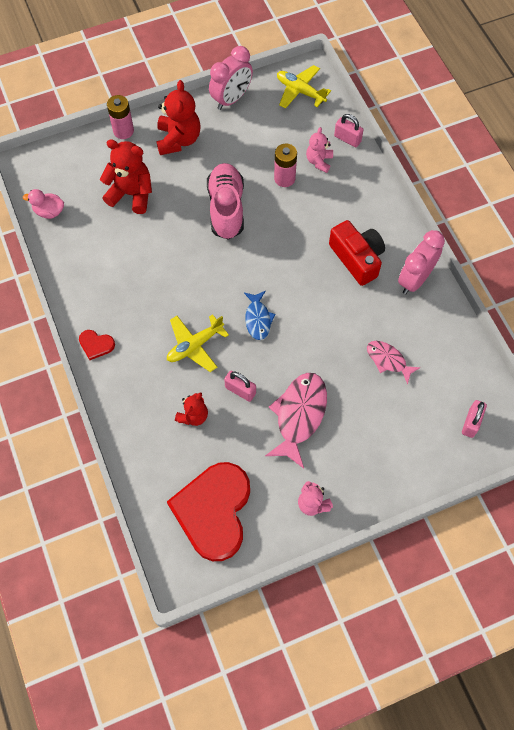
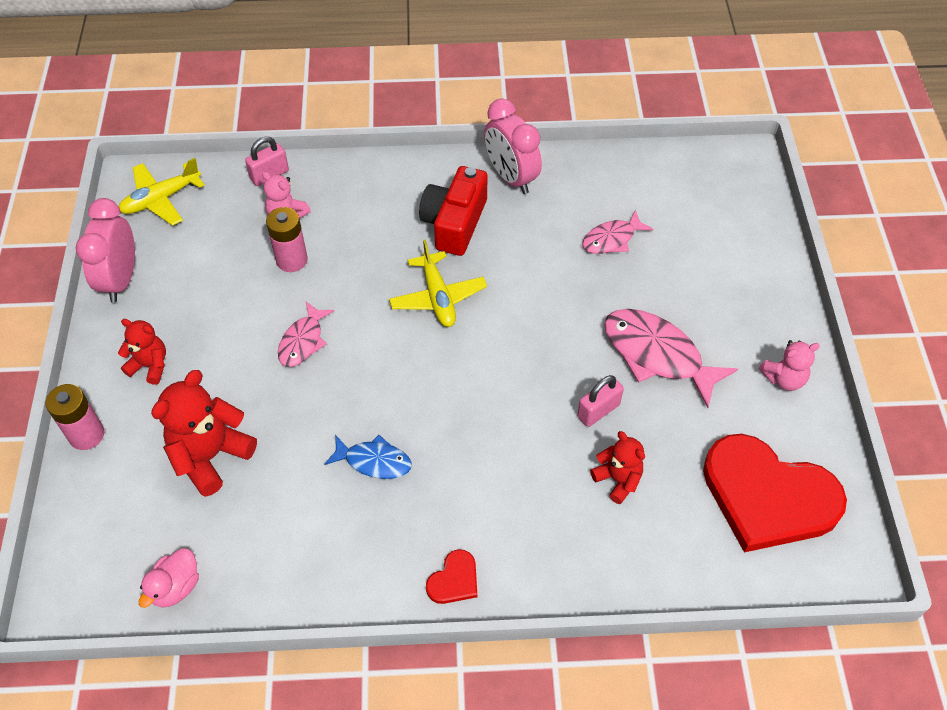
camera: 70 degrees left, 10 degrees down
red teddy bear [156,80,201,155] -> red teddy bear [118,319,166,385], size x0.59
yellow plane [167,314,229,372] -> yellow plane moved to [389,239,487,327]
pink shoe [207,163,244,240] -> pink fish [278,302,334,367]
pink clock [209,46,253,110] -> pink clock turned 150 degrees counterclockwise [76,198,135,302]
blue fish [244,291,275,340] -> blue fish moved to [324,435,412,479]
red camera [329,220,385,286] -> red camera turned 60 degrees counterclockwise [419,166,488,256]
pink padlock [462,400,487,438] -> none

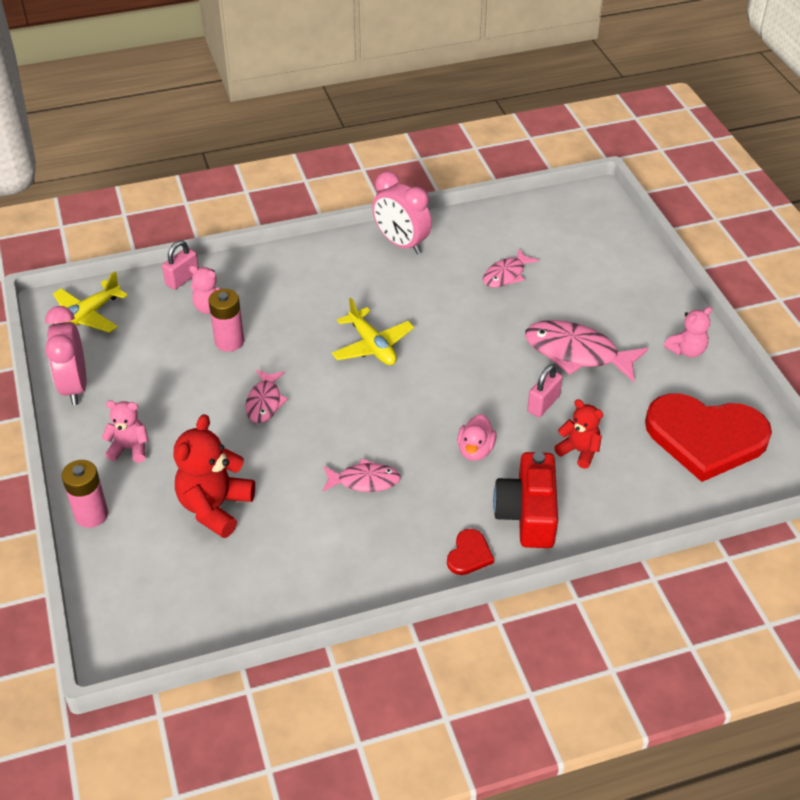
camera: 15 degrees left, 10 degrees down
red teddy bear [118,319,166,385] -> pink teddy bear [102,401,149,463]
pink duck [139,548,199,608] -> pink duck moved to [457,414,497,461]
blue fish [324,435,412,479] -> pink fish [322,458,401,492]
red camera [419,166,488,256] -> red camera moved to [493,452,558,548]

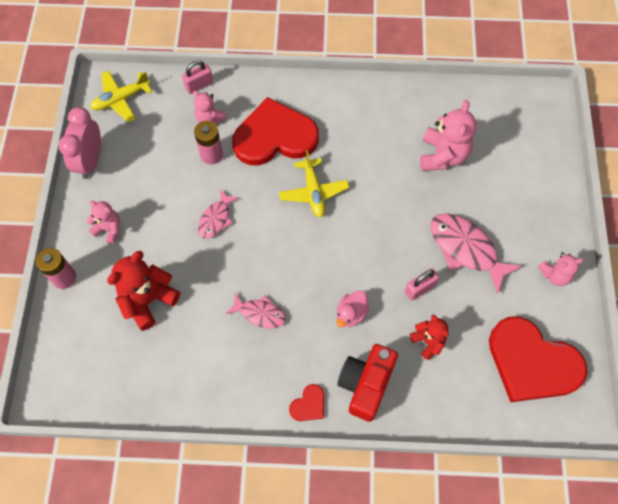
camera: 20 degrees right, 20 degrees up
pink clock [372,171,432,254] -> none
pink fish [483,248,539,287] -> pink teddy bear [420,100,477,171]
none -> red heart [232,97,319,165]

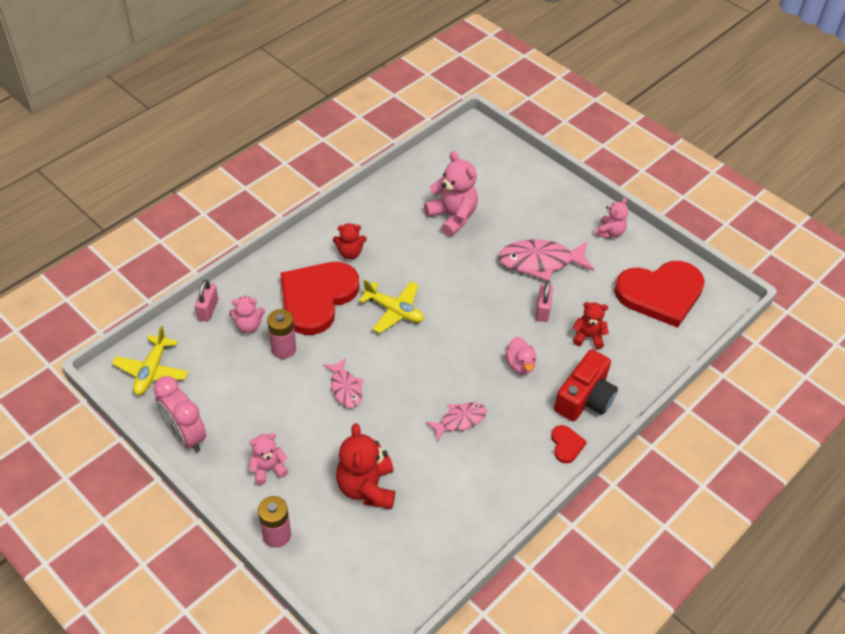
camera: 50 degrees left, 15 degrees down
red camera [337,344,398,422] -> red camera turned 120 degrees counterclockwise [554,349,618,421]
none -> red teddy bear [333,223,367,259]

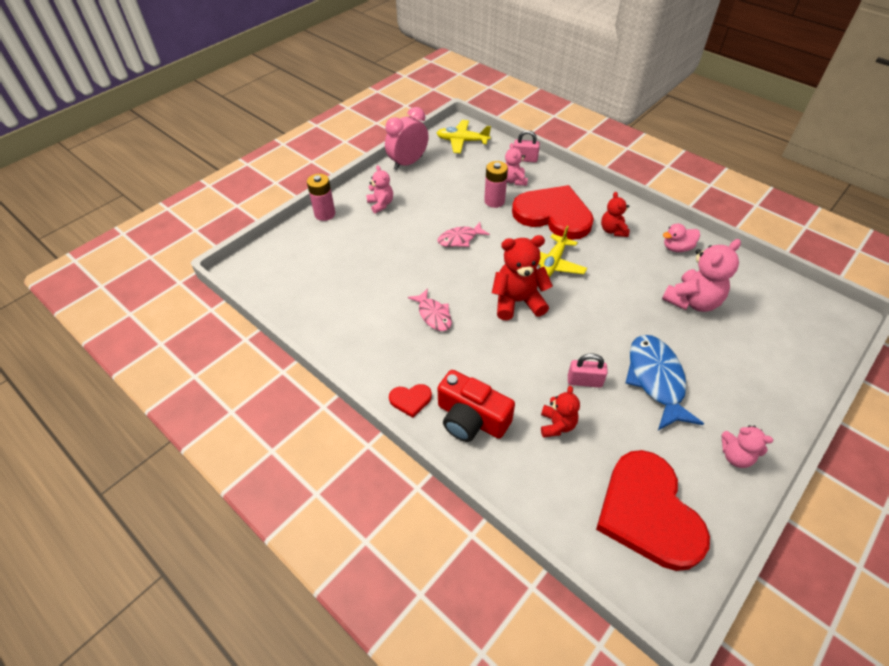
camera: 90 degrees right, 0 degrees up
red teddy bear [336,423,395,509] -> red teddy bear moved to [492,235,553,320]
pink fish [498,239,594,281] -> blue fish [626,335,704,430]
pink duck [505,337,536,374] -> pink duck moved to [663,223,700,252]

